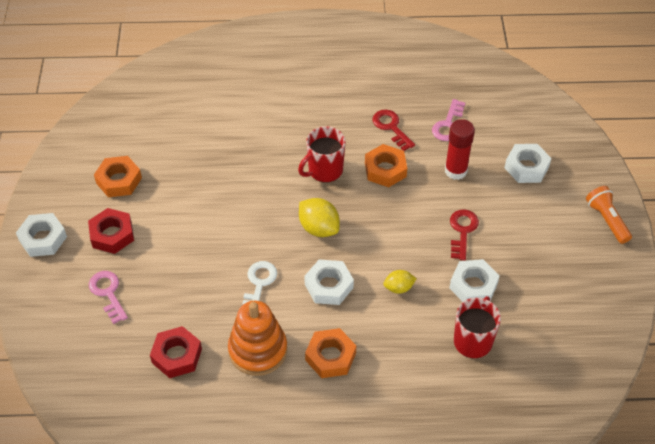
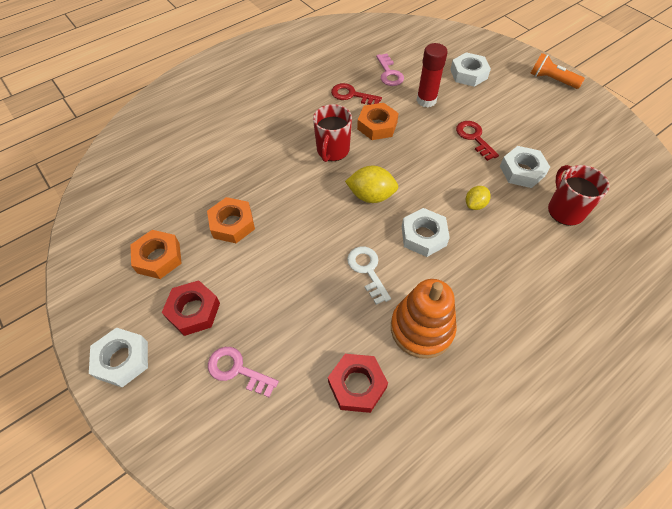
camera: 35 degrees left, 5 degrees up
orange nut [305,328,356,378] -> orange nut moved to [207,197,255,243]

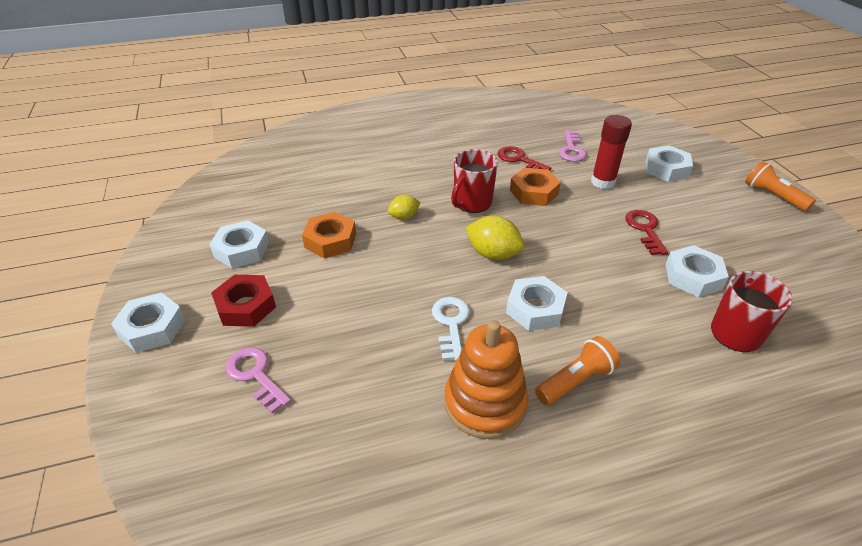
camera: 20 degrees right, 15 degrees down
orange nut [130,230,182,279] -> white nut [209,220,269,268]
red nut [328,354,388,413] -> none
yellow lemon [466,186,491,210] -> yellow lemon moved to [388,195,420,220]
none -> orange flashlight [535,336,620,405]

